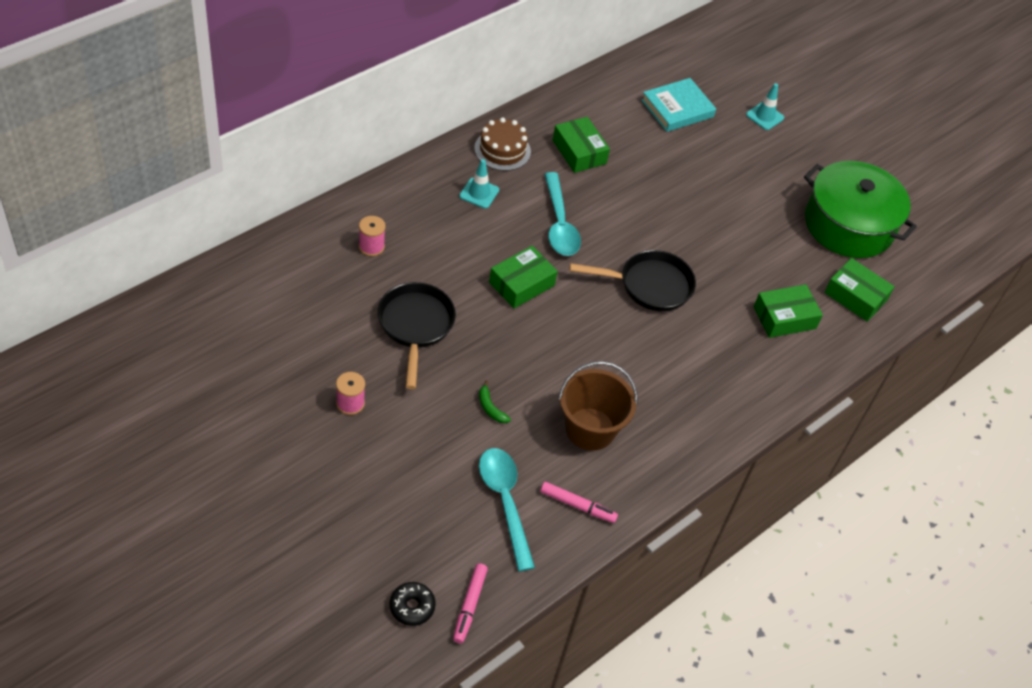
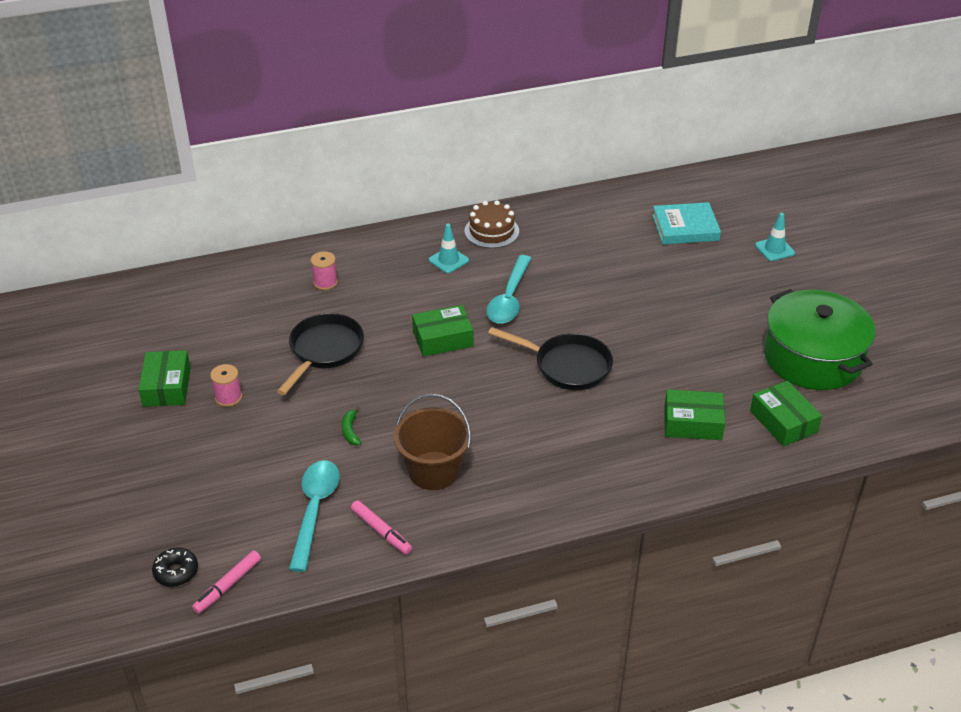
camera: 30 degrees right, 10 degrees down
green box [553,117,610,173] -> green box moved to [138,350,191,407]

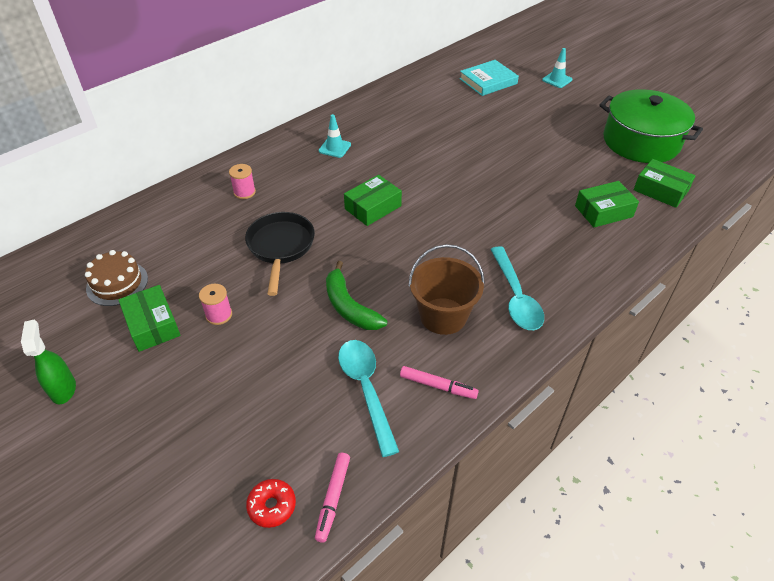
camera: 25 degrees left, 5 degrees up
black donut [152,547,198,587] -> red donut [246,479,296,528]
green banana [342,406,361,445] -> green banana [326,261,387,330], size x1.99
brown cake [464,200,519,248] -> brown cake moved to [85,250,148,306]
turquoise spoon [486,255,532,324] -> turquoise spoon moved to [490,246,544,330]
black pan [488,327,613,390] -> none
none -> green spray bottle [21,319,76,404]

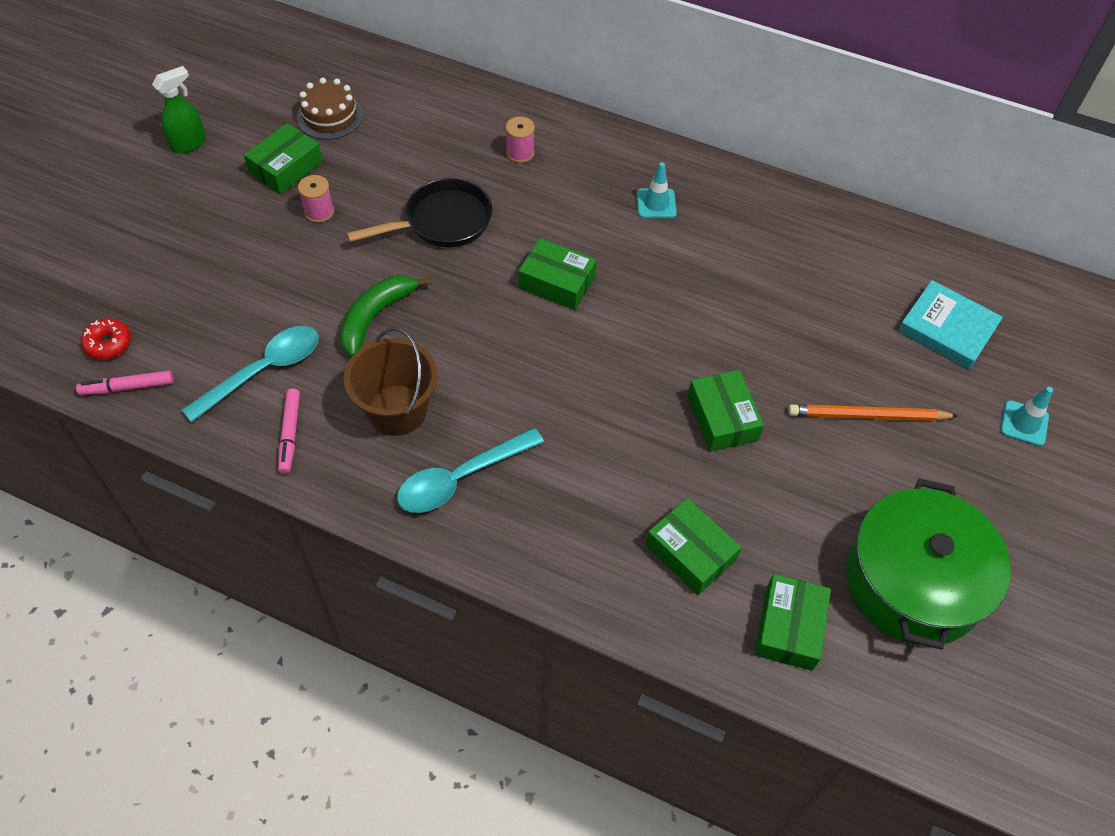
camera: 65 degrees right, 10 degrees up
none -> green box [687,370,764,452]
none -> orange pencil [788,404,958,421]

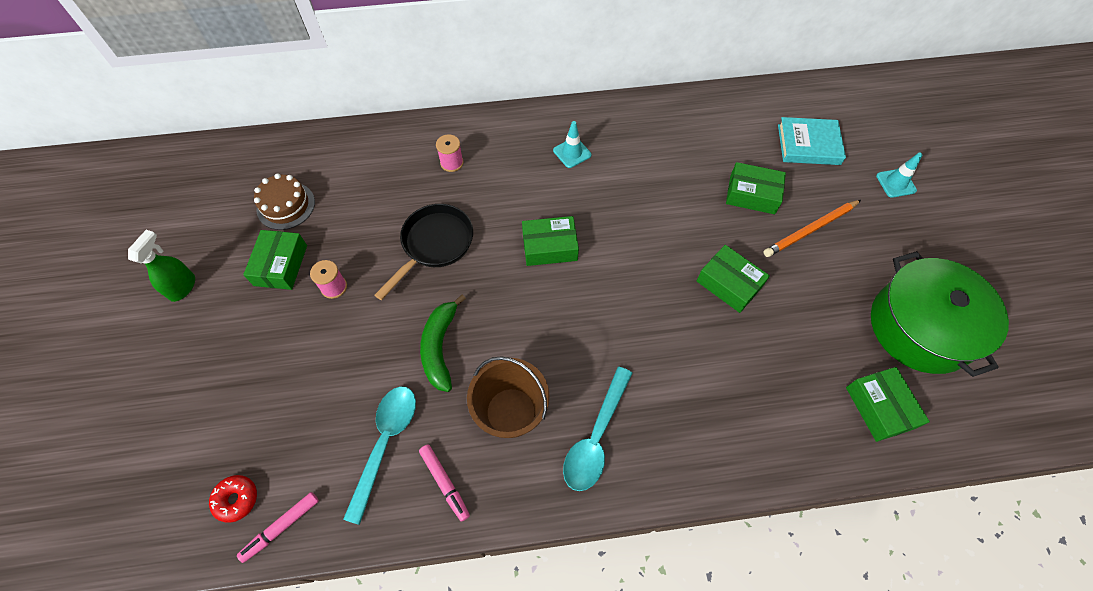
camera: 30 degrees left, 5 degrees up
green box [646,498,741,595] -> green box moved to [726,162,786,214]

